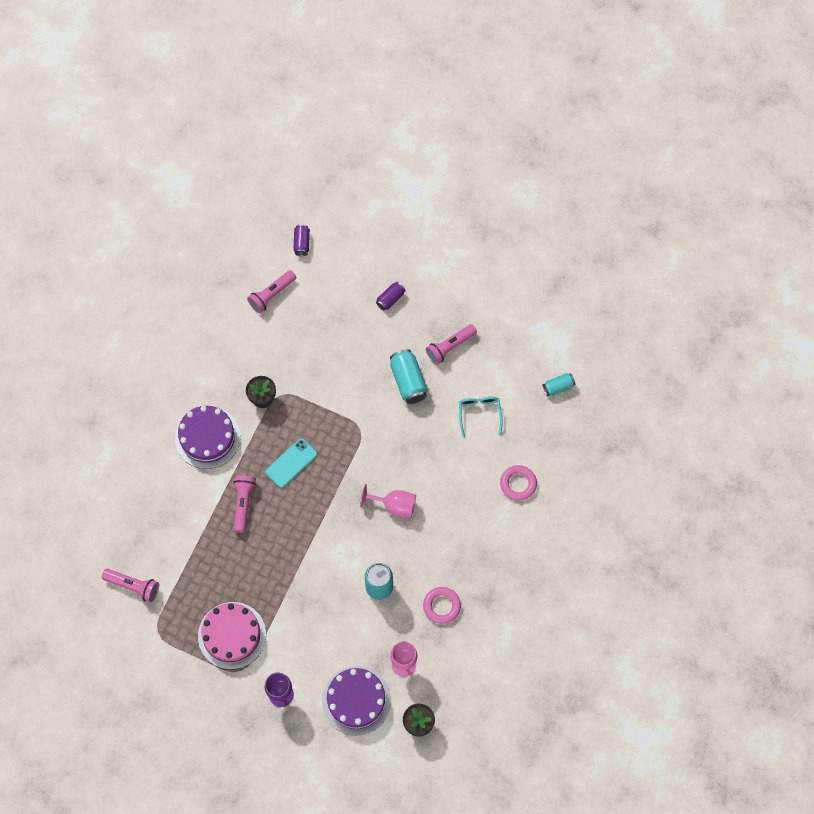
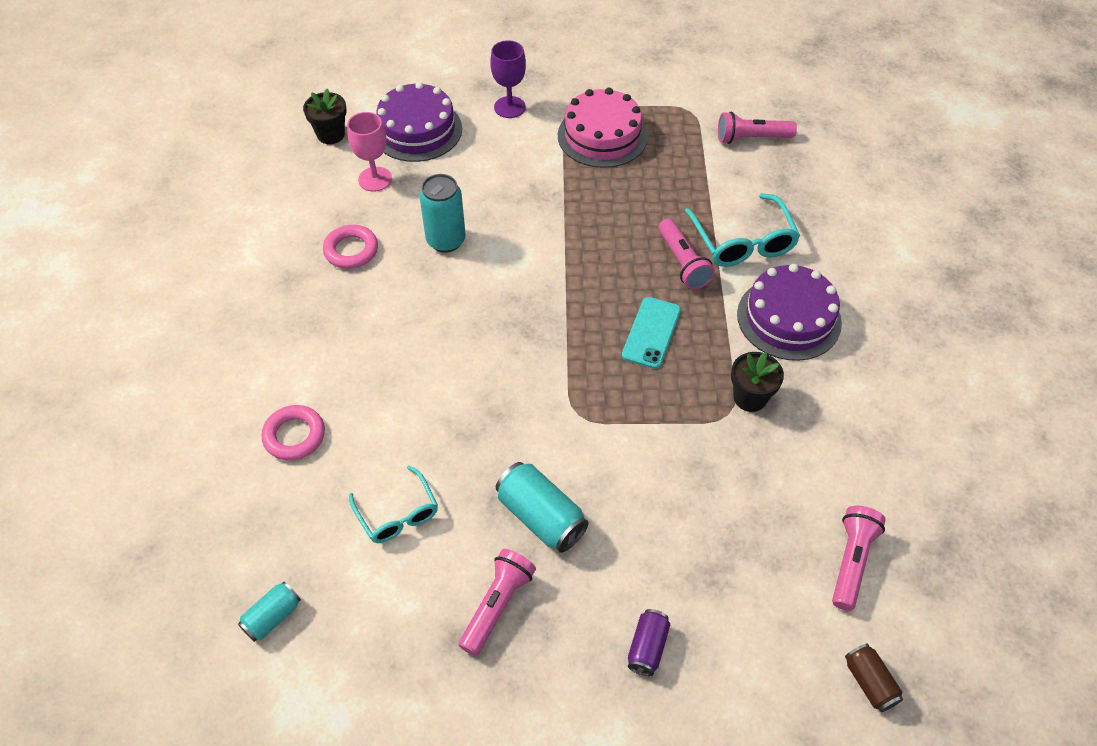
camera: 155 degrees right, 15 degrees down
purple can [294,224,310,256] -> brown can [845,643,903,712]
pink goblet [360,484,416,518] -> none
none -> turquoise glasses [685,193,800,267]

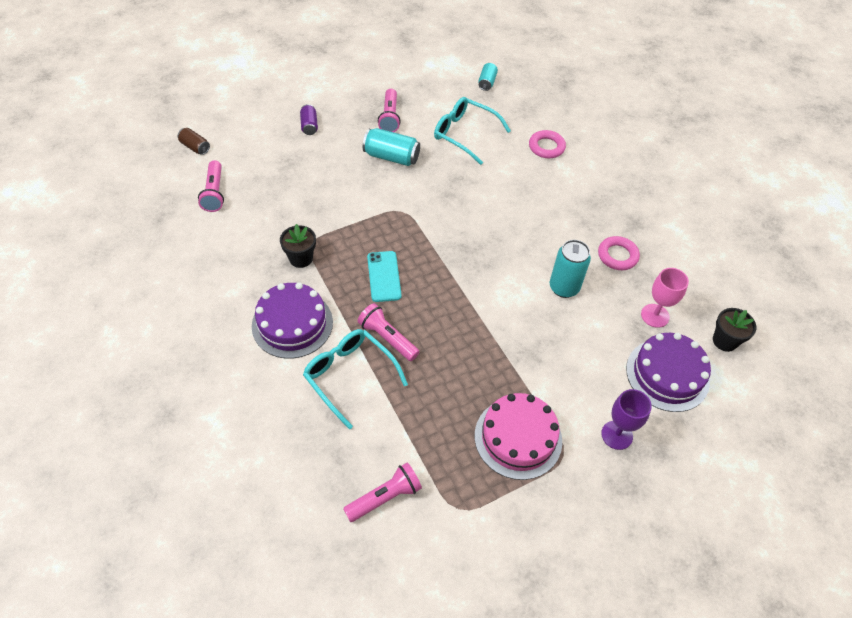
camera: 150 degrees right, 0 degrees up
turquoise glasses [349,465,438,543] -> turquoise glasses [434,97,511,165], size x1.51

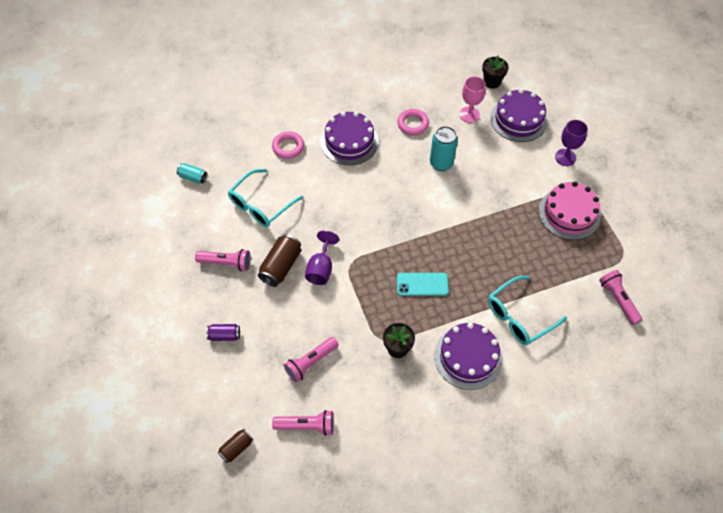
camera: 80 degrees left, 5 degrees up
pink flashlight [358,303,419,361] -> pink flashlight moved to [284,337,339,382]
turquoise can [363,128,420,166] -> brown can [258,234,301,287]
none -> purple goblet [305,230,339,285]
none -> purple cake [321,112,379,165]

